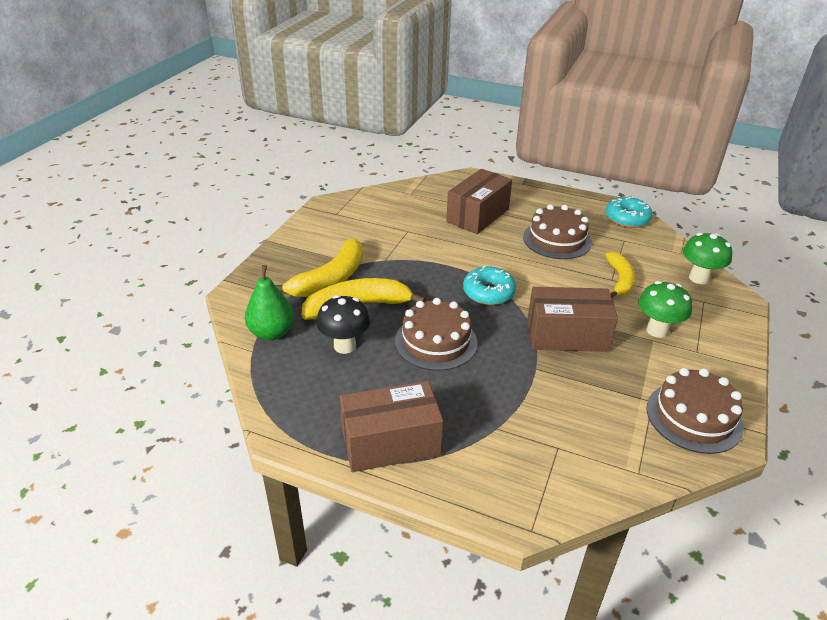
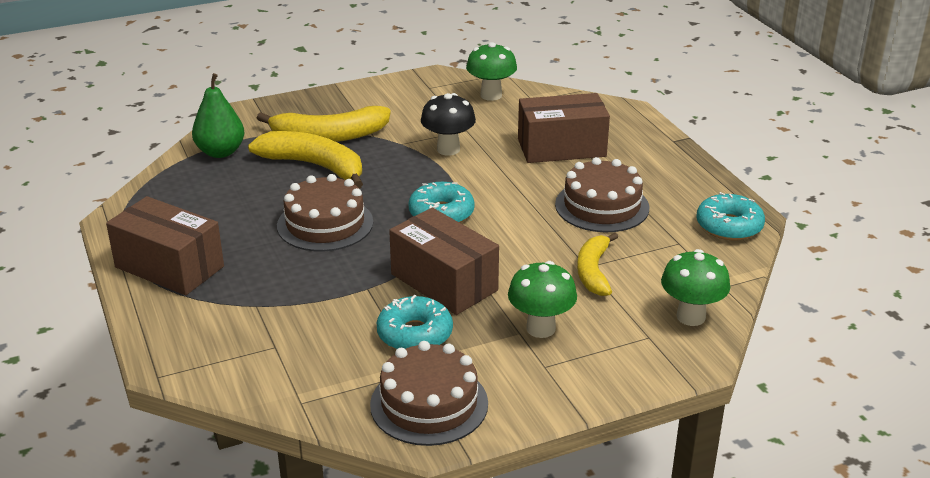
camera: 45 degrees right, 5 degrees down
black mushroom [316,295,370,354] -> black mushroom moved to [421,93,476,156]
yellow banana [605,252,635,298] -> yellow banana turned 135 degrees clockwise [577,233,618,296]
none -> turquoise donut [377,295,453,350]
none -> green mushroom [466,42,517,101]

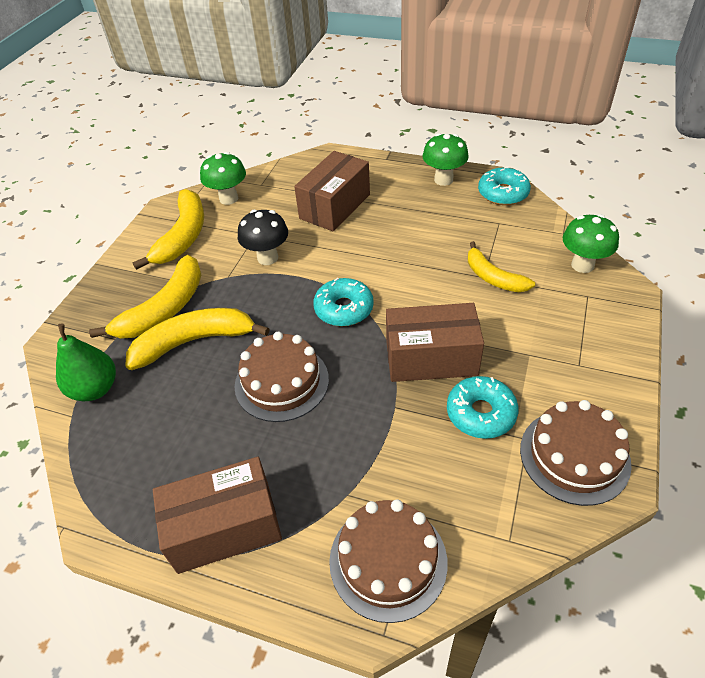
camera: 45 degrees left, 15 degrees up
green mushroom [508,261,577,338] -> green mushroom moved to [423,133,469,186]
brown cake [555,157,649,232] -> brown cake moved to [329,499,448,623]
none -> yellow banana [132,189,204,270]

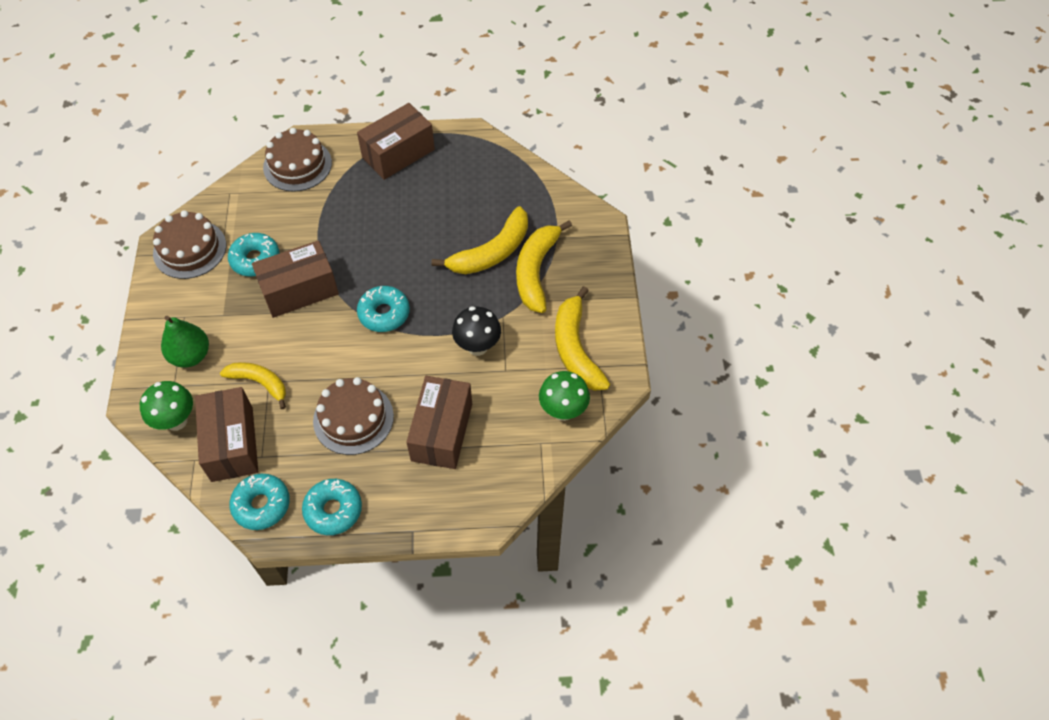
camera: 155 degrees right, 10 degrees up
green pear [56,324,116,401] -> green pear moved to [161,316,209,368]
brown cake [235,332,329,422] -> brown cake moved to [313,377,394,455]
green mushroom [423,133,469,186] -> turquoise donut [302,479,362,535]
none -> brown box [195,387,258,482]

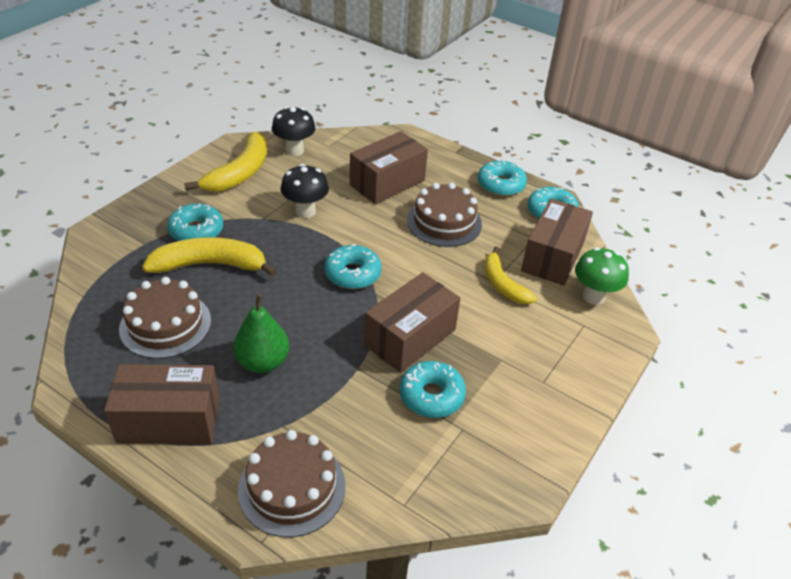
camera: 145 degrees left, 15 degrees down
brown cake [153,210,226,279] -> brown cake moved to [119,277,211,359]
green pear [161,316,209,368] -> green pear moved to [233,294,289,373]
brown box [252,240,339,318] -> brown box turned 60 degrees counterclockwise [364,272,460,373]
yellow banana [516,220,572,313] -> turquoise donut [167,203,224,241]
green mushroom [539,371,590,421] -> black mushroom [272,107,316,156]

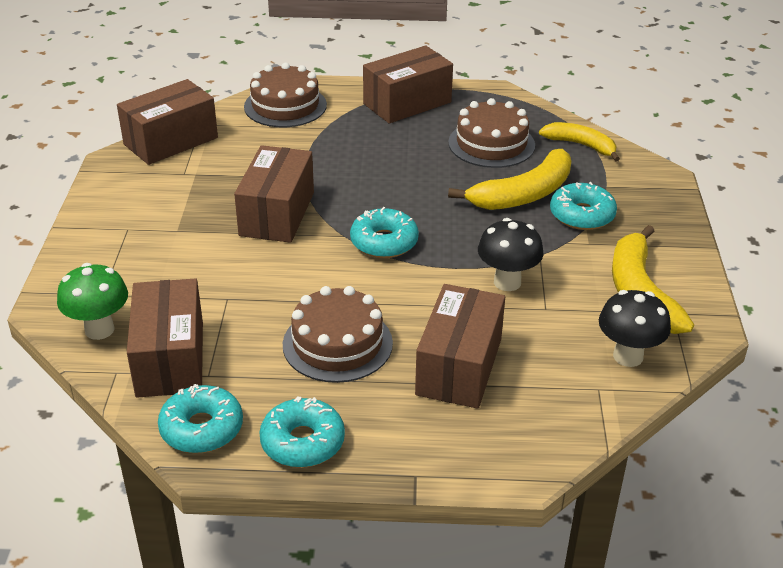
camera: 150 degrees right, 5 degrees down
green pear [233,294,289,373] -> none
turquoise donut [400,361,466,418] -> none
yellow banana [484,247,537,304] -> yellow banana moved to [539,122,620,162]
none -> brown box [117,79,218,165]

